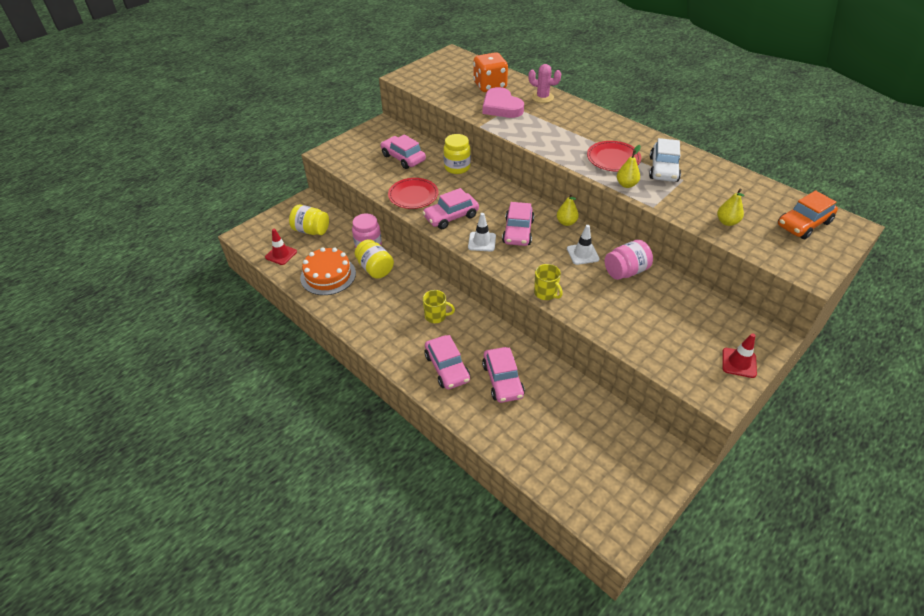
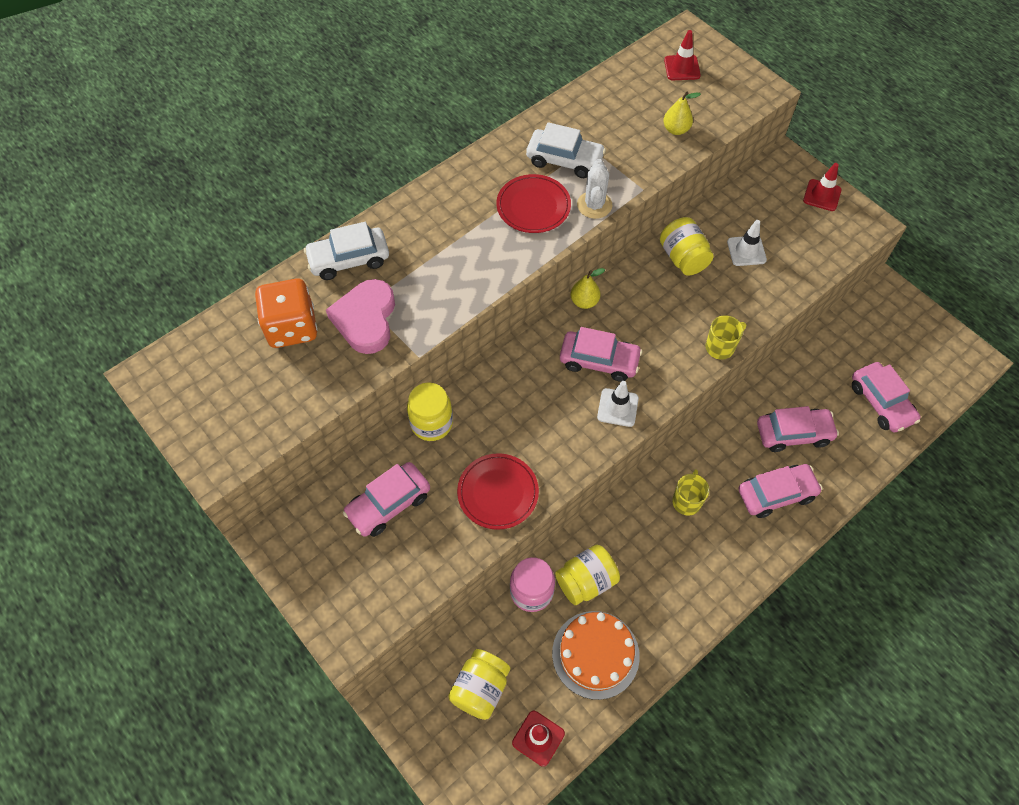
camera: 85 degrees left, 15 degrees up
pink car [422,188,479,229] -> pink car moved to [852,362,921,433]
pink heart [483,87,524,118] -> pink heart turned 120 degrees clockwise [326,279,395,354]
pink cactus [528,64,561,103] -> white car [304,222,389,280]
white traffic cone [567,225,600,265] -> white traffic cone moved to [727,220,767,266]
pink jar [605,240,653,280] -> yellow jar [660,217,714,276]
yellow pear [617,145,641,188] -> white cactus [577,159,612,219]
orange car [778,190,838,239] -> red traffic cone [664,30,701,80]

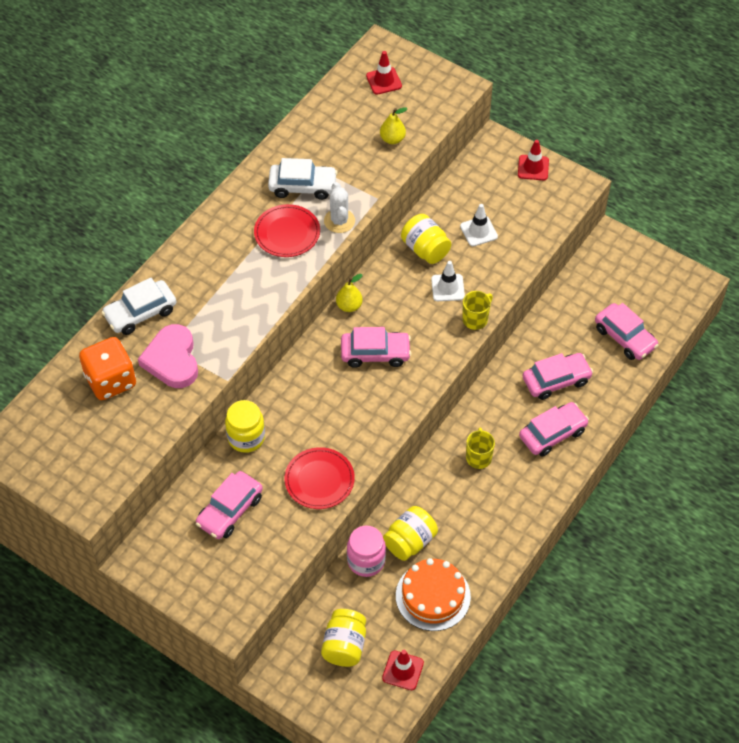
camera: 15 degrees left, 5 degrees down
white traffic cone [597,381,639,427] -> white traffic cone moved to [431,261,465,301]

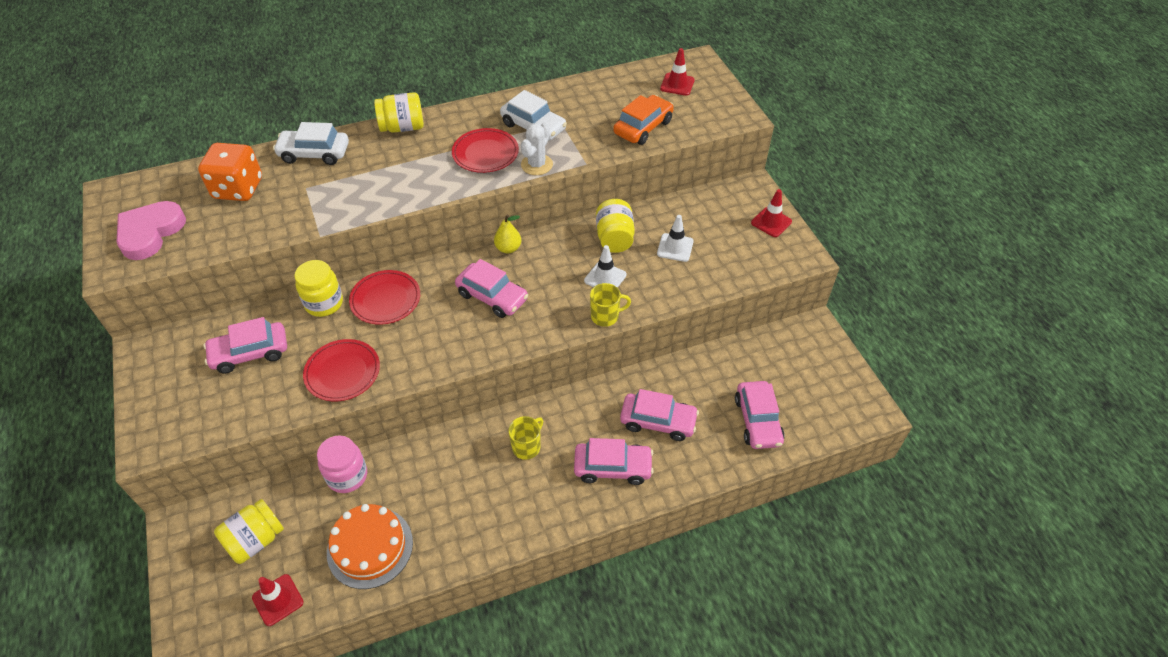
camera: 35 degrees right, 5 degrees down
pink heart [138,324,198,388] -> pink heart moved to [116,201,186,260]
yellow pear [380,107,408,144] -> orange car [613,95,674,145]
yellow jar [383,506,438,561] -> yellow jar moved to [374,92,424,133]
none -> red plate [349,270,420,325]

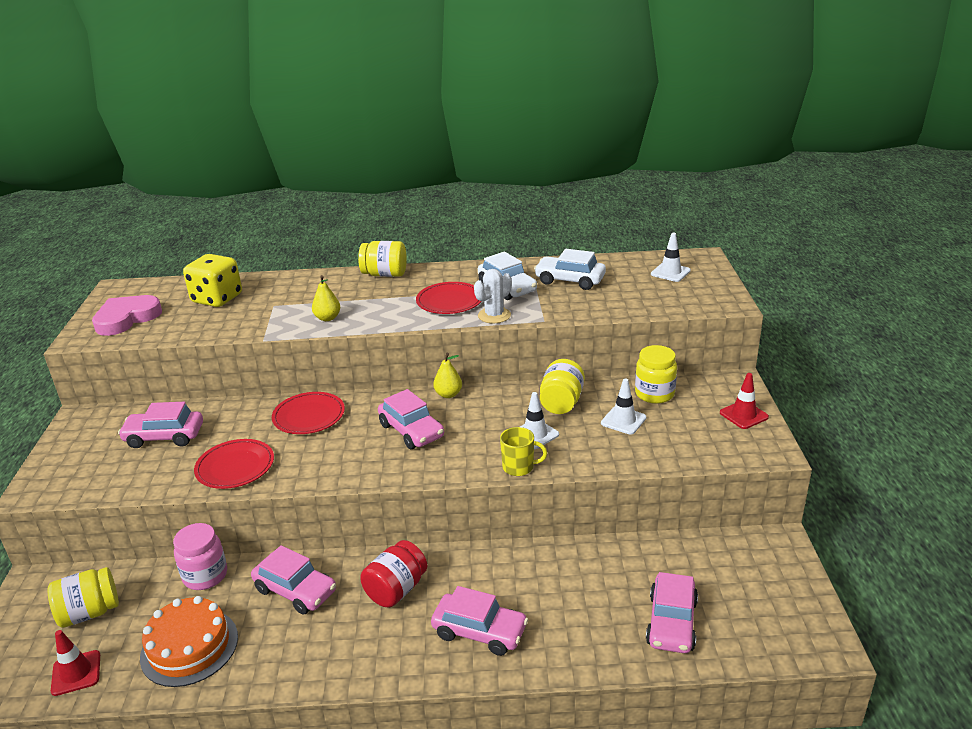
camera: 20 degrees right, 20 degrees down
orange dice [198,143,262,201] -> yellow dice [183,254,242,307]
white car [273,122,349,165] -> white car moved to [534,249,606,290]
yellow jar [294,260,343,317] -> yellow jar moved to [635,345,677,404]
yellow mug [508,416,543,460] -> red jar [360,540,427,608]
orange car [613,95,674,145] -> none
pink car [620,389,699,441] -> pink car moved to [251,545,336,615]
red traffic cone [660,48,695,96] -> white traffic cone [651,233,691,282]
none -> yellow pear [312,275,340,321]

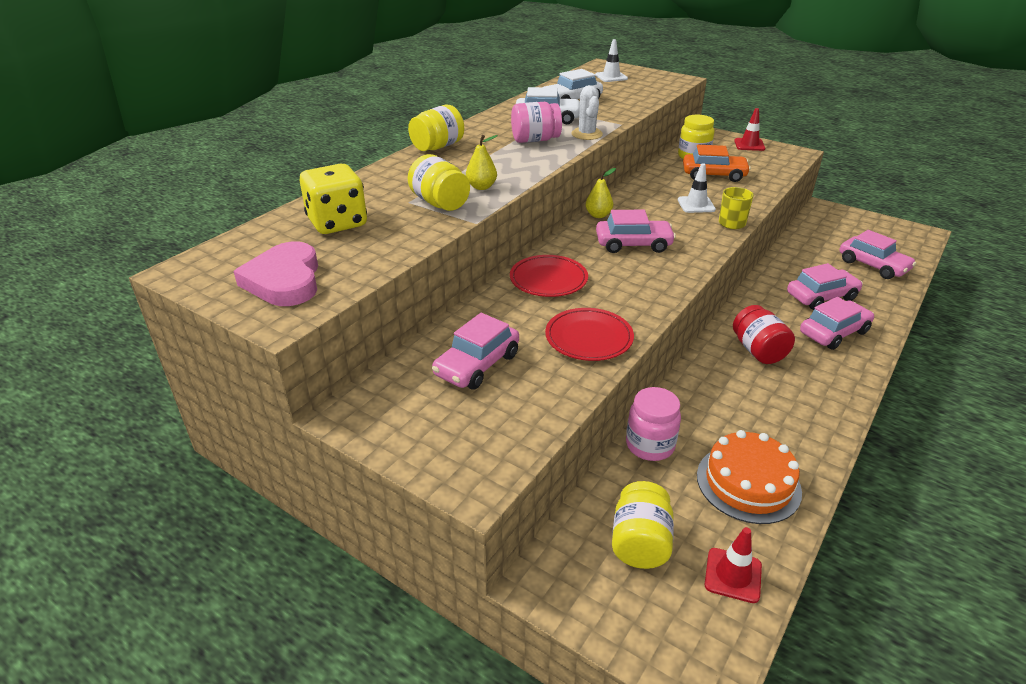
camera: 55 degrees left, 5 degrees up
pink car [251,545,336,615] -> pink car moved to [787,263,863,310]
red plate [416,282,482,314] -> pink jar [511,102,562,143]
yellow jar [540,359,585,414] -> yellow jar moved to [408,154,470,211]
white traffic cone [601,378,646,434] -> orange car [683,145,751,182]

